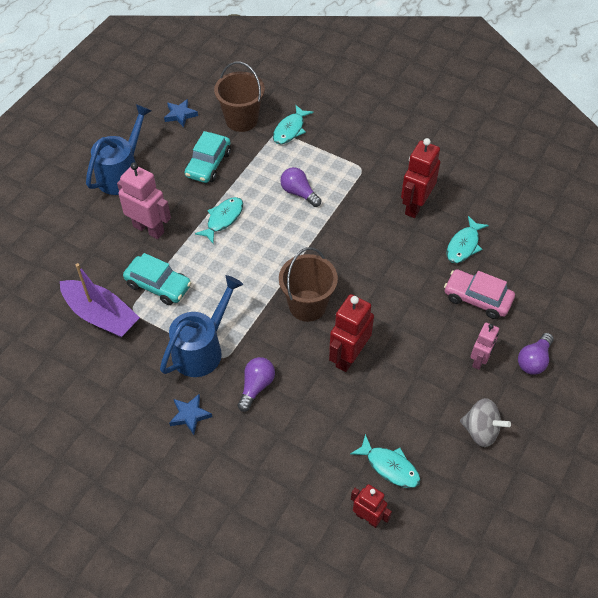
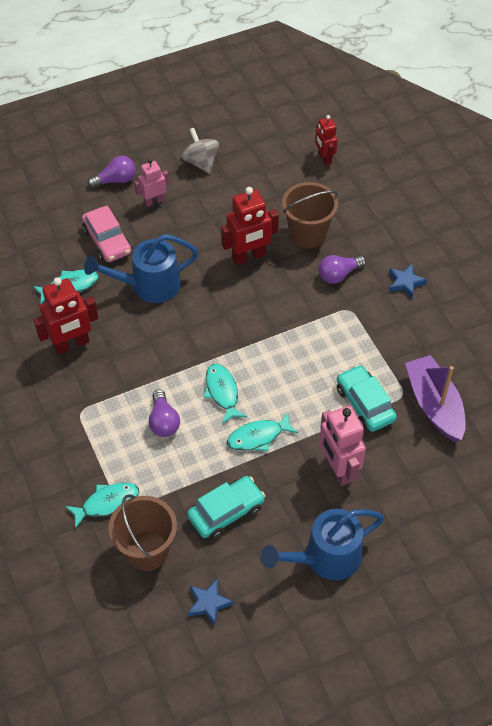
camera: 145 degrees left, 0 degrees up
blue watering can [160,275,243,377] -> blue watering can moved to [84,234,199,303]
brown bucket [279,247,338,322] -> brown bucket moved to [282,182,338,248]
turquoise fish [350,434,420,488] -> turquoise fish moved to [204,364,247,424]

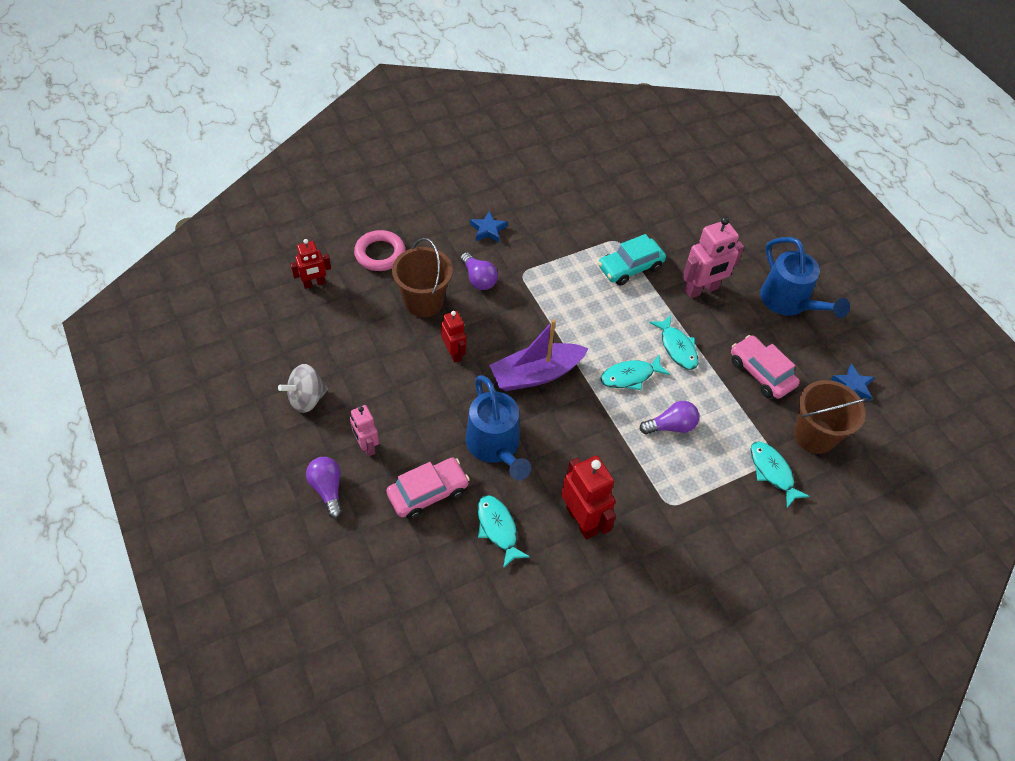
camera: 95 degrees left, 0 degrees up
turquoise car [187,476,265,539] -> pink car [731,335,800,399]
red robot [221,187,279,265] -> red robot [441,311,466,363], size x0.62
purple boat [405,355,466,442] -> purple boat moved to [489,319,589,391]
none -> pink ring [354,230,405,271]

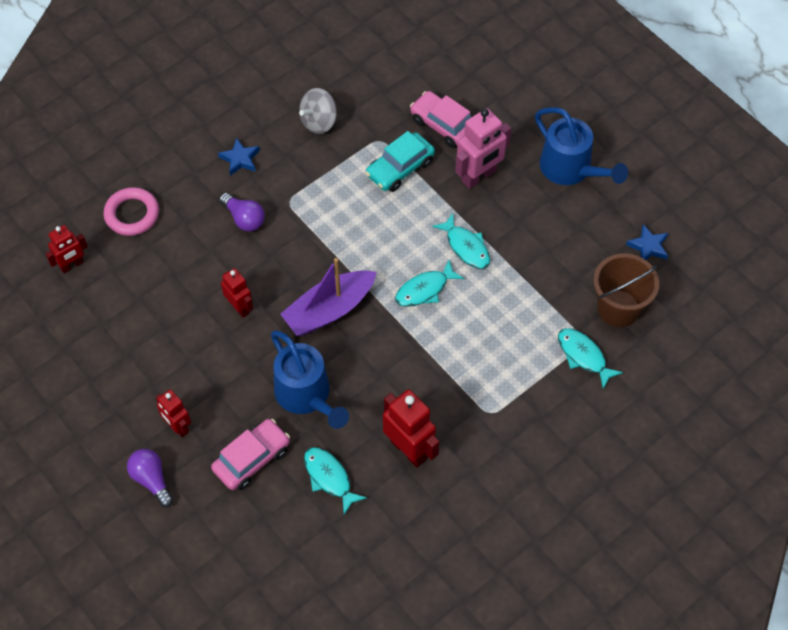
camera: 10 degrees left, 5 degrees up
grey spinning top [278,364,328,413] -> grey spinning top moved to [299,88,337,134]
pink robot [350,405,379,457] -> red robot [156,389,191,437]
brown bucket [392,238,453,317] -> none
purple light bulb [639,401,699,434] -> none
pink car [731,335,800,399] -> pink car moved to [410,91,471,148]

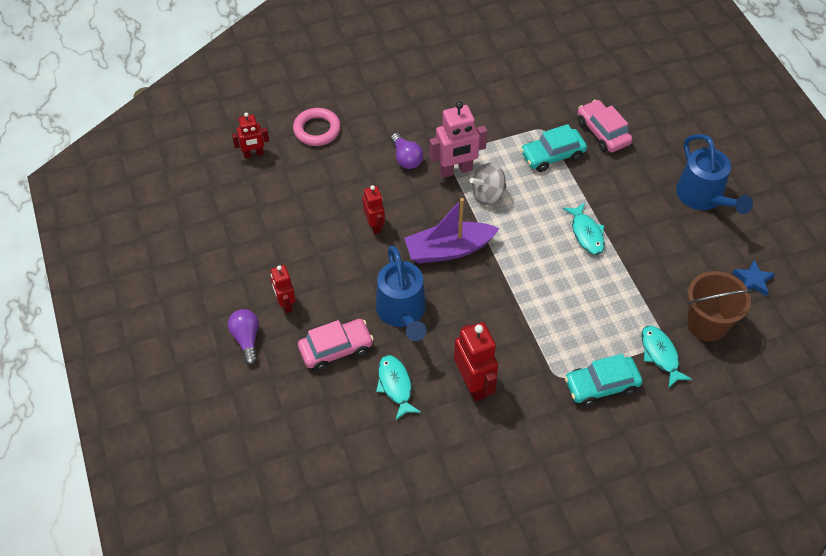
camera: 20 degrees right, 5 degrees down
blue star [218,138,260,176] -> none
grey spinning top [299,88,337,134] -> grey spinning top moved to [470,163,507,205]
turquoise fish [395,260,464,307] -> none
pink robot [455,108,511,189] -> pink robot moved to [429,101,487,178]
none -> turquoise car [564,354,642,406]

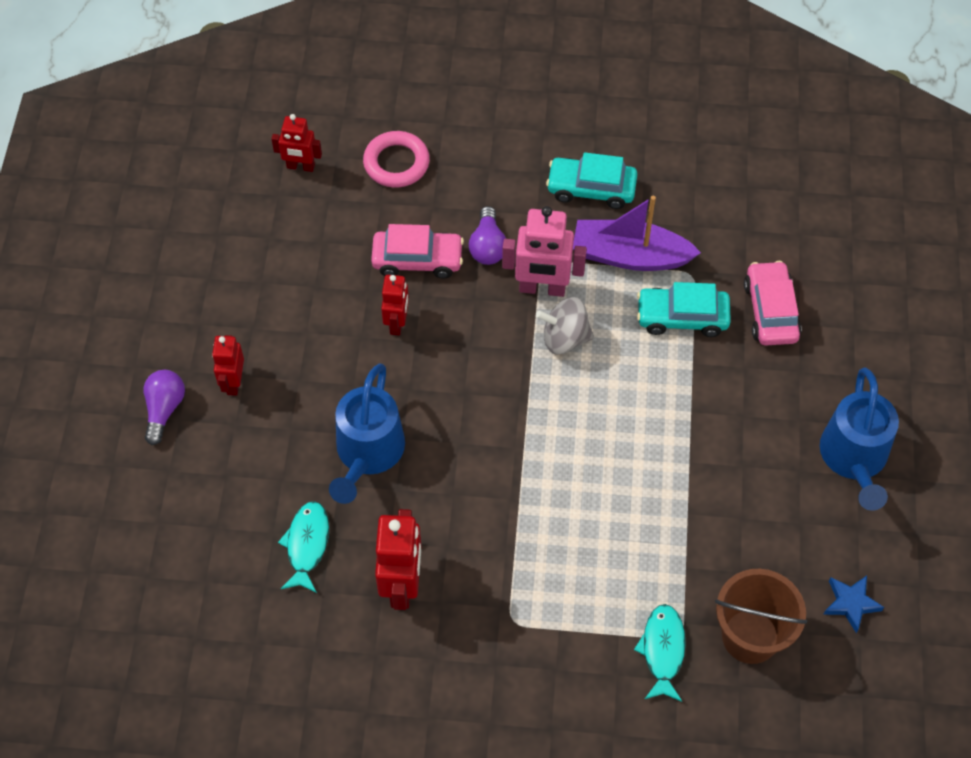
camera: 25 degrees right, 5 degrees up
pink car [298,319,374,371] -> pink car moved to [371,224,464,279]
purple boat [404,198,499,263] -> purple boat moved to [573,196,701,271]
turquoise fish [563,203,605,255] -> none
turquoise car [564,354,642,406] -> turquoise car moved to [546,152,637,209]

